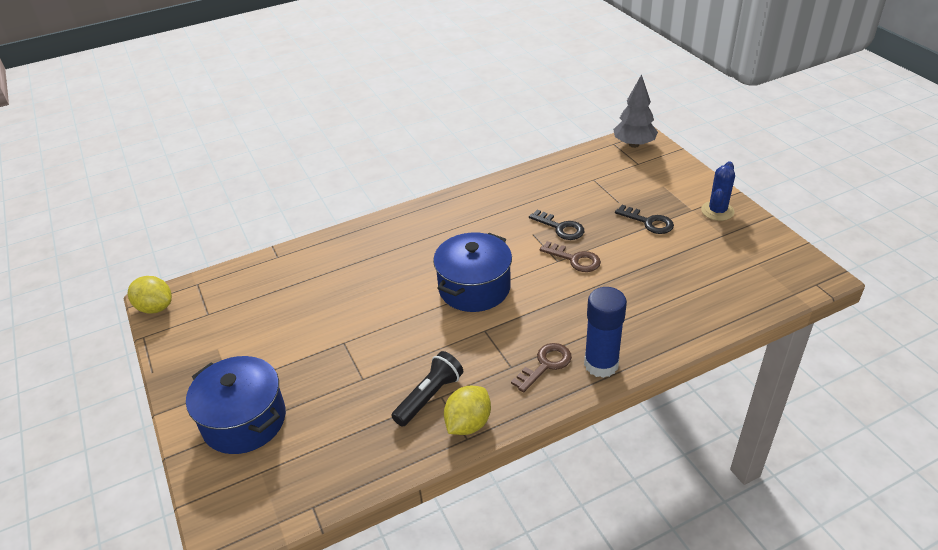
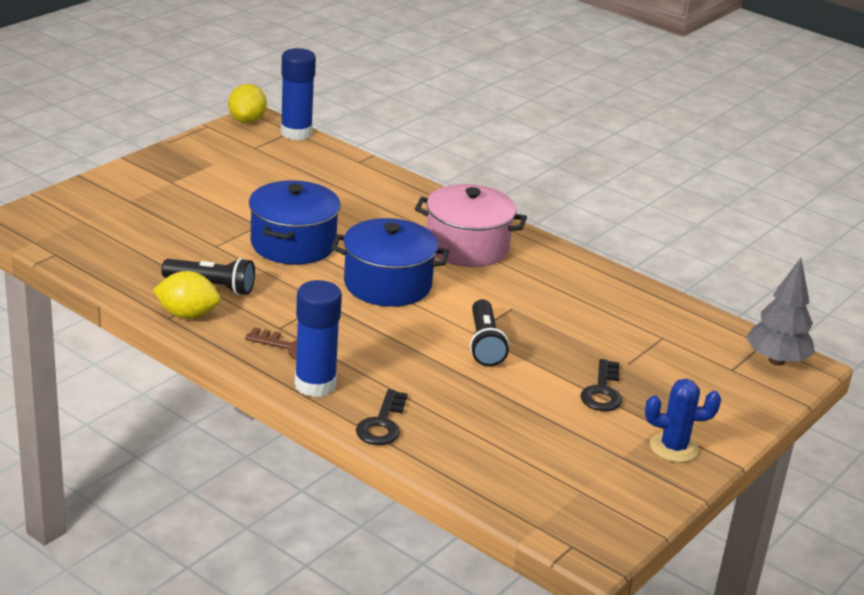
camera: 60 degrees right, 10 degrees down
blue pot [186,356,286,454] -> blue pot moved to [249,180,341,265]
black key [529,210,584,240] -> black key moved to [356,389,408,445]
brown key [540,241,601,272] -> black flashlight [470,299,509,366]
none -> blue glue stick [281,48,316,140]
none -> pink pot [415,184,527,267]

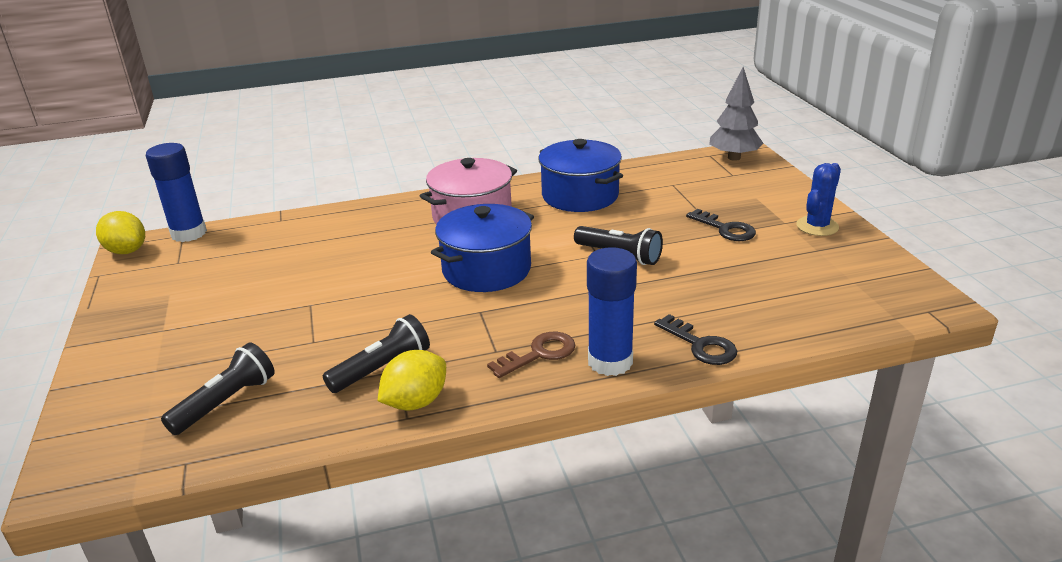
camera: 50 degrees left, 0 degrees up
blue pot [249,180,341,265] -> blue pot moved to [539,139,623,212]
none -> black flashlight [161,342,275,435]

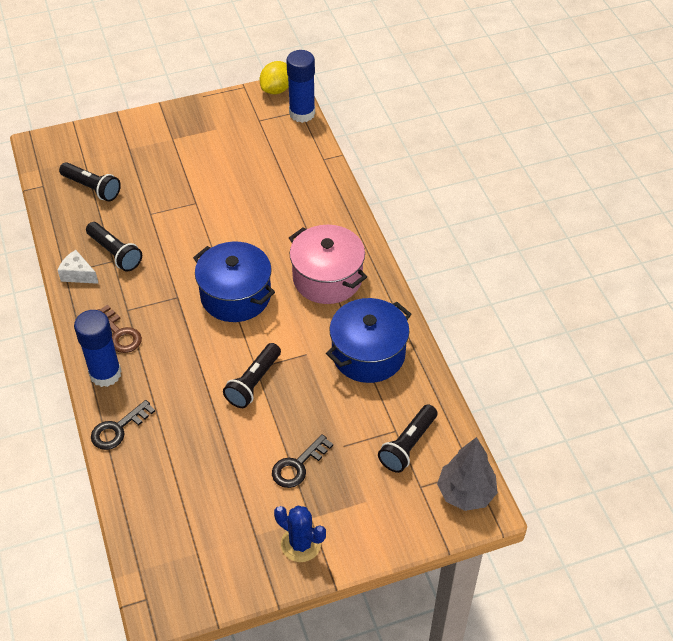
camera: 85 degrees right, 20 degrees up
yellow lemon [378,350,446,411] -> white cheese [58,250,99,284]
none -> black flashlight [378,404,438,473]

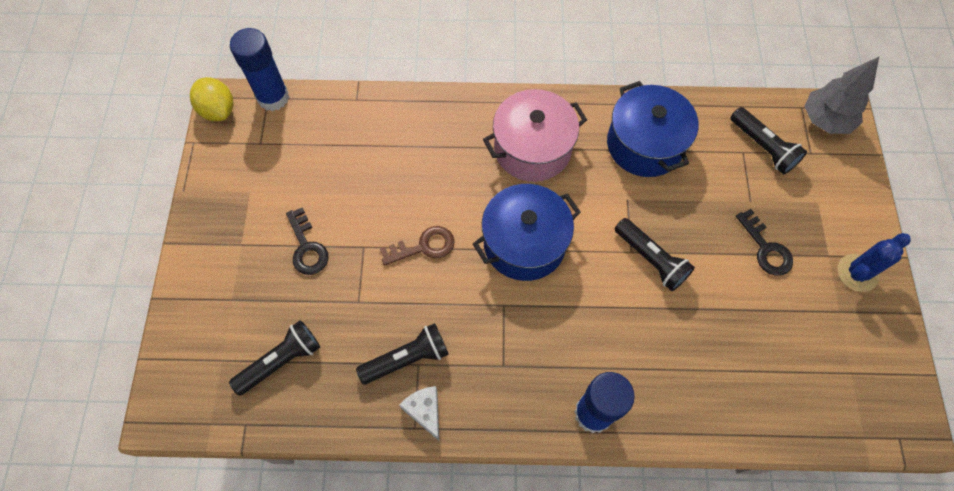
camera: 70 degrees left, 15 degrees up
white cheese [58,250,99,284] -> white cheese turned 105 degrees clockwise [399,386,439,440]
black key [91,400,155,450] -> black key moved to [286,207,328,275]
brown key [98,305,142,353] -> brown key moved to [380,226,455,266]

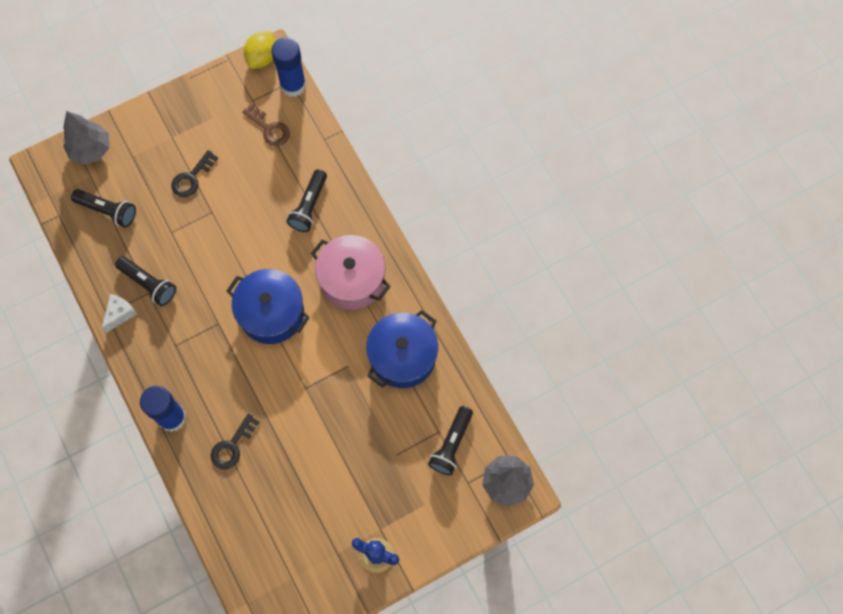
camera: 60 degrees right, 5 degrees up
brown key [380,226,455,266] -> brown key moved to [242,103,290,146]
black flashlight [615,218,695,291] -> black flashlight moved to [287,169,327,232]
black key [736,209,793,276] -> black key moved to [211,413,259,469]
none -> grey tree [63,111,110,165]

